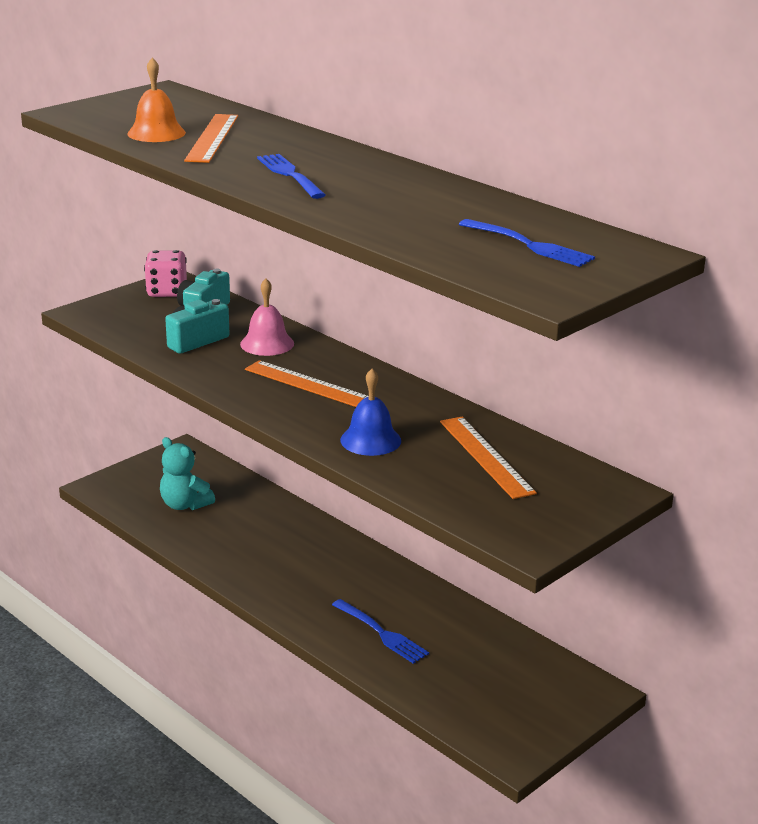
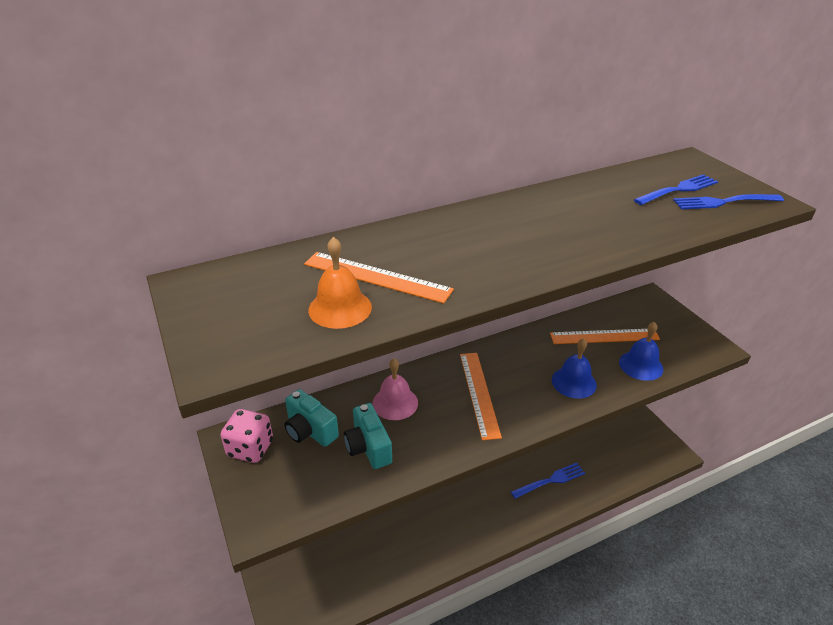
camera: 70 degrees left, 10 degrees up
turquoise teddy bear [160,437,215,510] -> none
orange ruler [245,360,369,407] -> orange ruler turned 60 degrees counterclockwise [460,353,502,440]
blue fork [257,154,326,199] -> blue fork moved to [673,194,784,209]
none -> blue bell [619,322,663,381]

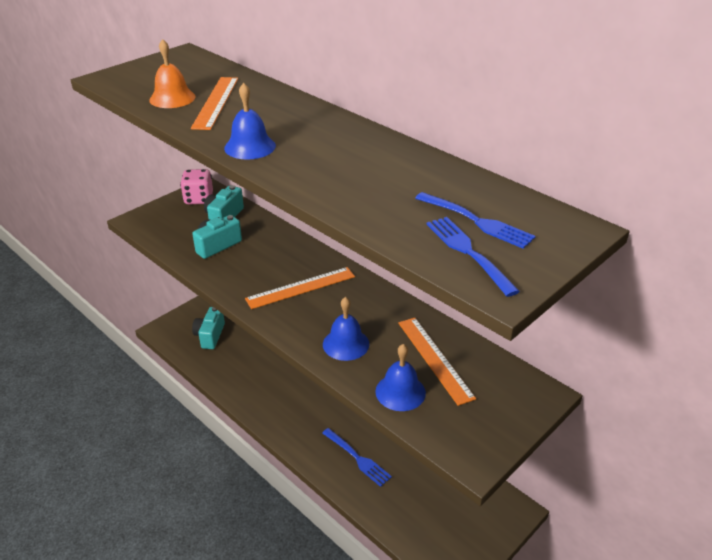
camera: 70 degrees right, 0 degrees up
pink bell [373,359,418,420] -> none
none -> turquoise camera [192,307,225,349]
none -> blue bell [224,83,276,160]

